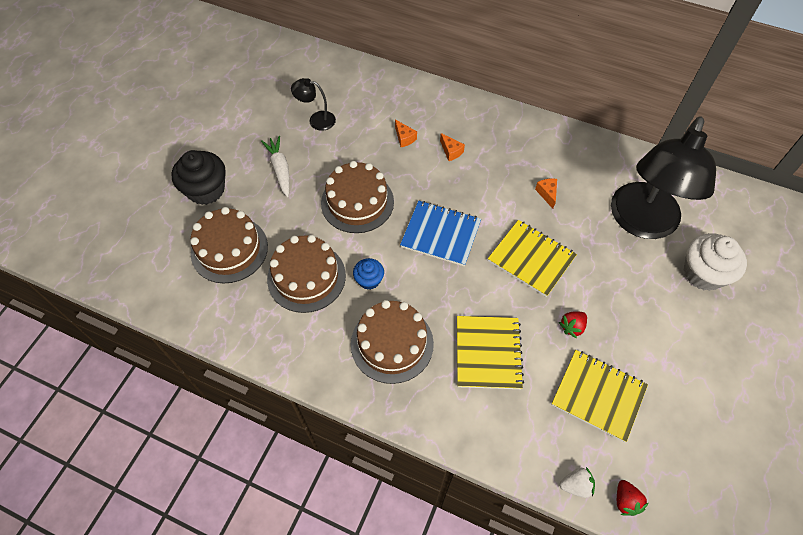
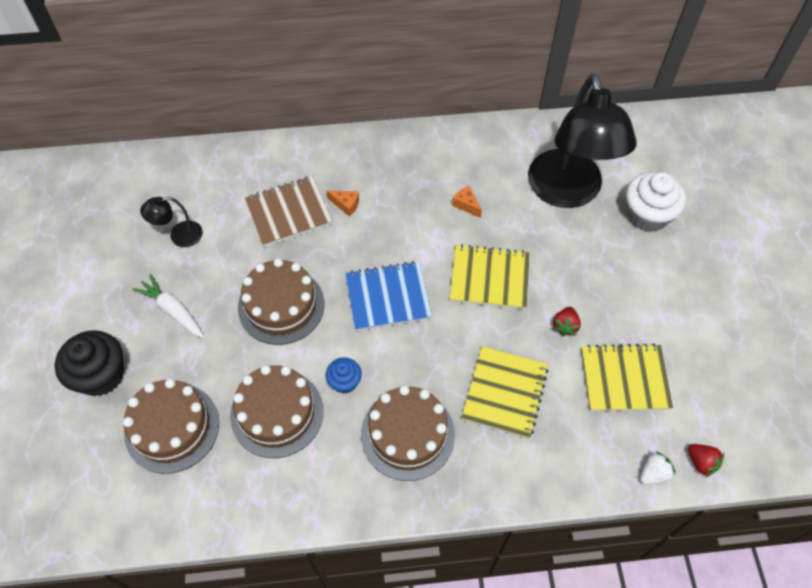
camera: 30 degrees left, 0 degrees up
orange cheese [395,119,417,147] -> brown notebook [245,176,332,247]
yellow notebook [457,316,524,389] -> yellow notebook turned 45 degrees clockwise [461,346,548,439]

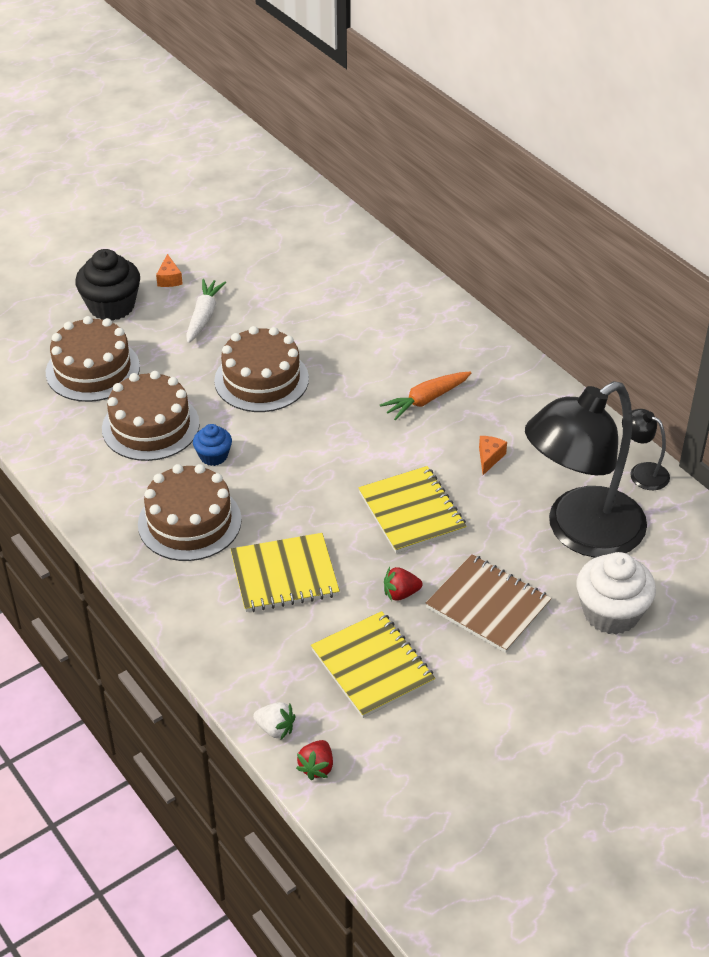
camera: 60 degrees right, 15 degrees down
black lamp [140,197,203,247] -> black lamp moved to [622,409,670,490]
brown notebook [245,176,332,247] -> brown notebook moved to [426,554,552,653]
orange cheese [327,190,359,217] -> orange cheese moved to [156,254,183,287]
blue notebook [345,261,432,331] -> none
none -> orange carrot [380,371,471,421]

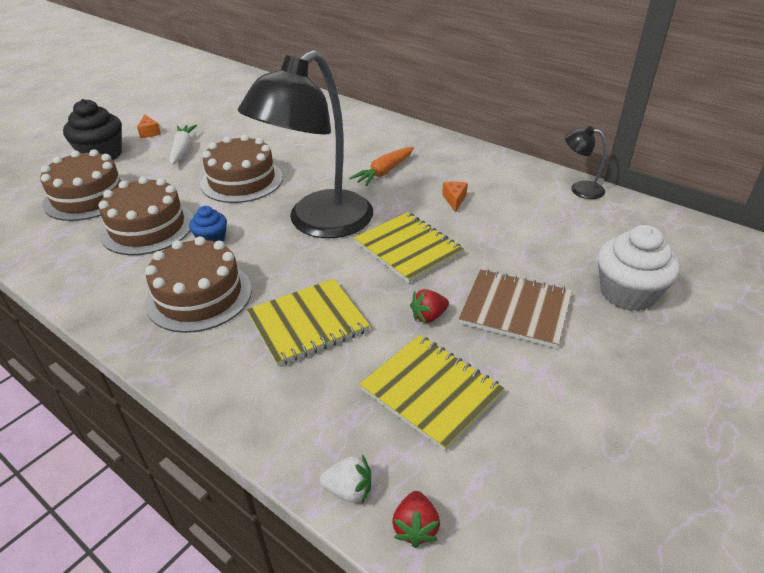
camera: 15 degrees left, 5 degrees down
black lamp [525,381,647,558] -> black lamp moved to [238,50,373,238]

